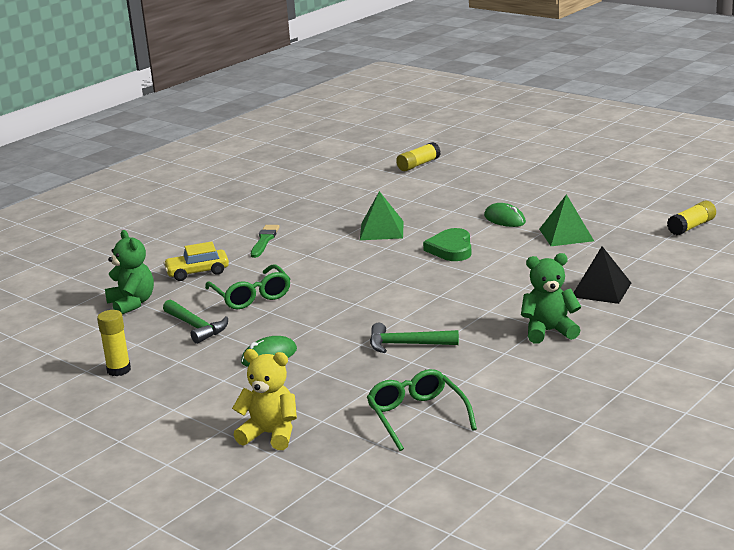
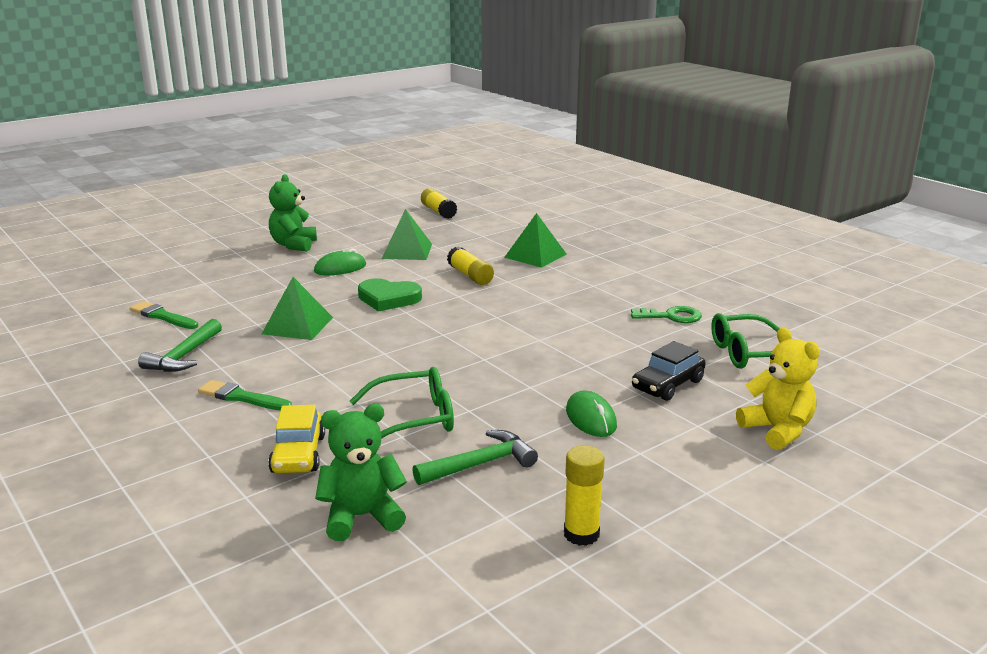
camera: 80 degrees left, 0 degrees up
yellow teddy bear [232,349,297,450] -> yellow teddy bear turned 120 degrees clockwise [736,327,820,450]
green hammer [370,323,459,353] -> green hammer moved to [138,319,222,372]
yellow glue stick [396,142,441,171] -> yellow glue stick moved to [447,246,494,285]
green teddy bear [521,253,581,344] -> green teddy bear moved to [269,174,317,251]
black pyramid [574,246,631,304] -> green pyramid [504,213,567,268]
none -> green brush [130,301,198,329]
none -> green key [631,306,702,323]
none -> black car [632,341,706,401]

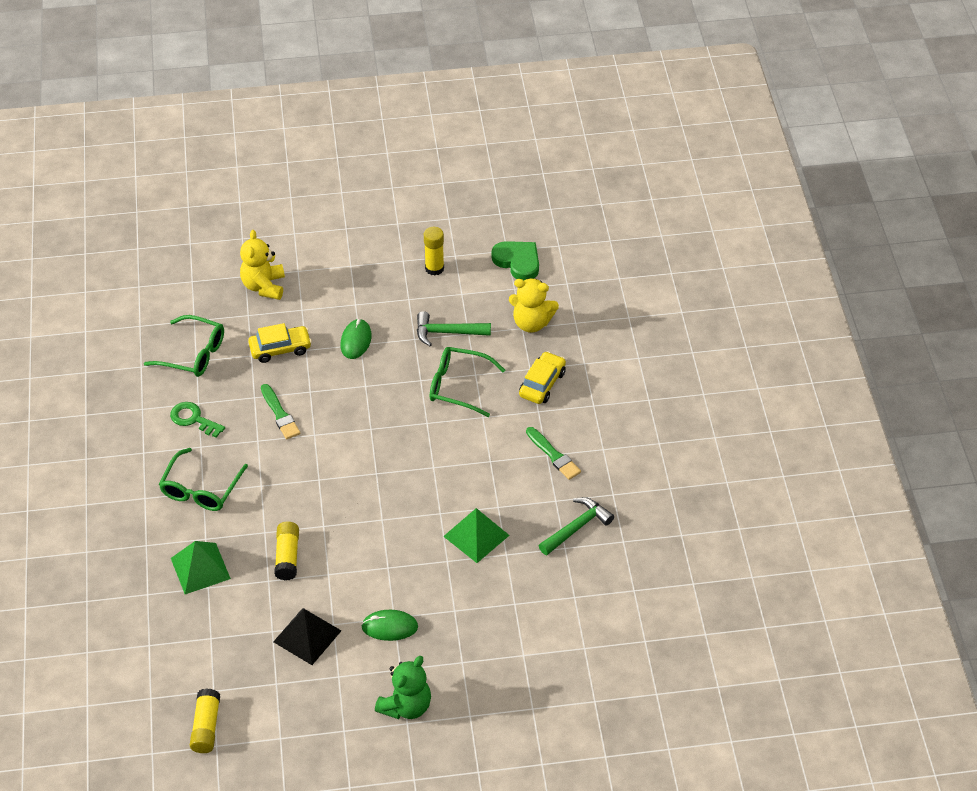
camera: 150 degrees left, 25 degrees up
green brush [130,301,198,329] -> green brush moved to [261,384,300,439]
green teddy bear [315,404,407,541] -> yellow teddy bear [509,279,559,333]
green heart [358,279,422,312] -> green heart moved to [492,241,539,281]
green pyramid [381,209,432,260] -> black pyramid [273,608,341,665]
black car [632,341,706,401] -> yellow car [248,323,312,363]
none -> green glasses [159,448,248,511]

